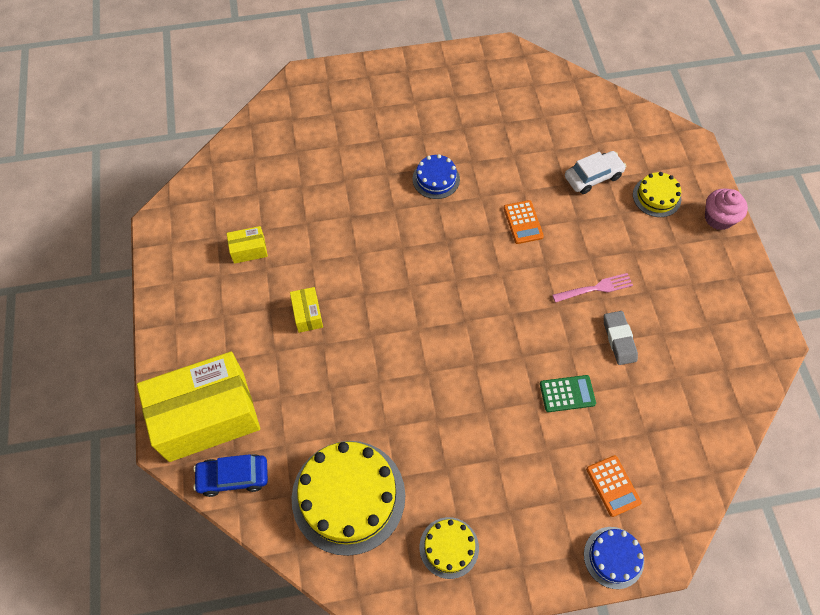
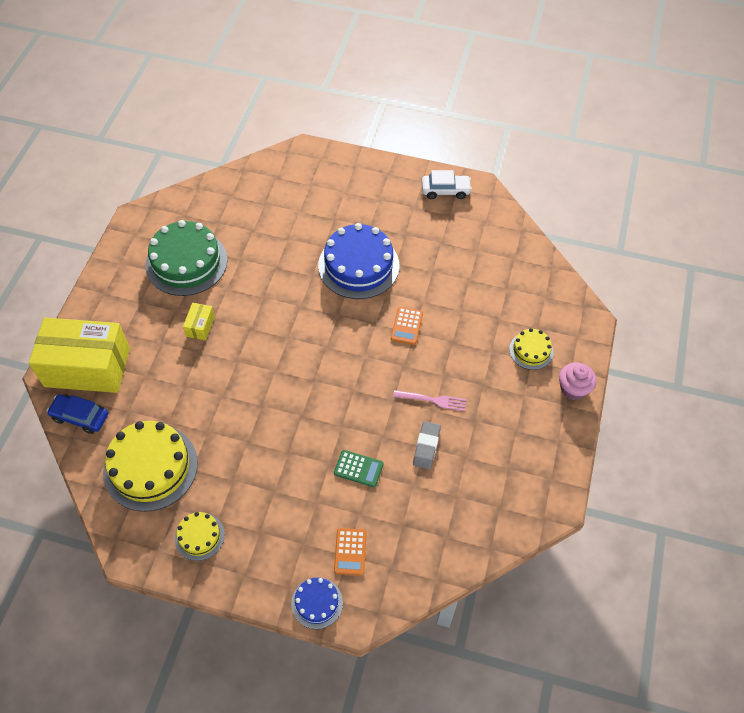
camera: 25 degrees right, 5 degrees down
yellow box [226,226,268,264] -> green cake [145,220,228,296]
blue cake [412,154,460,199] -> blue cake [318,223,399,299], size x1.96
white car [565,151,626,194] -> white car moved to [422,170,472,199]

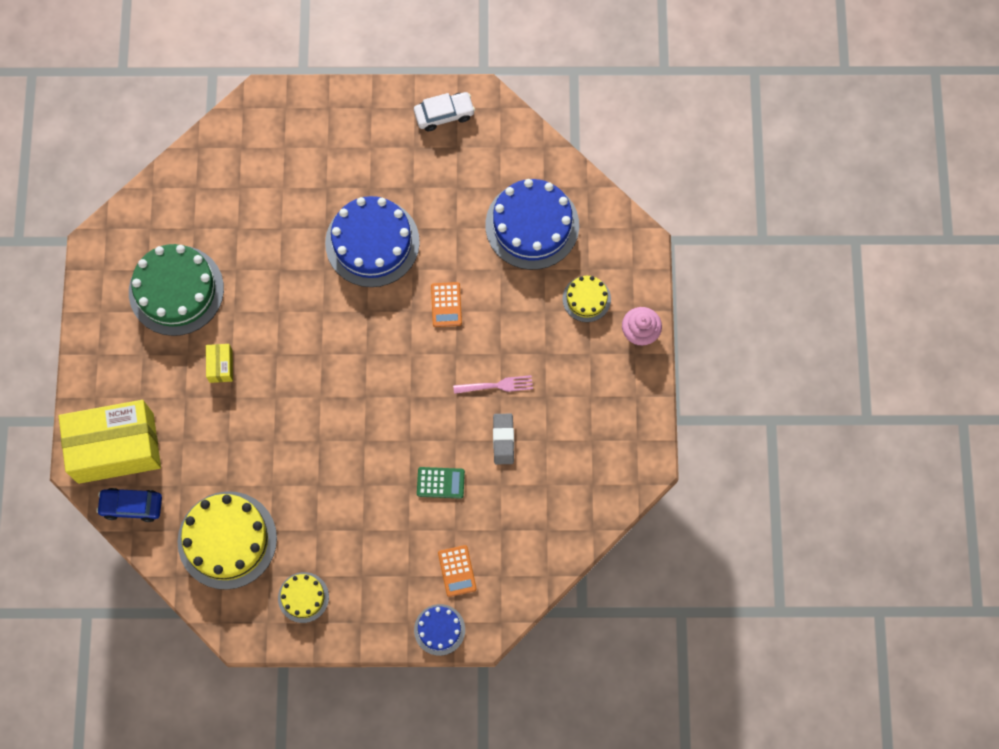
camera: 15 degrees left, 15 degrees up
none -> blue cake [485,179,579,270]

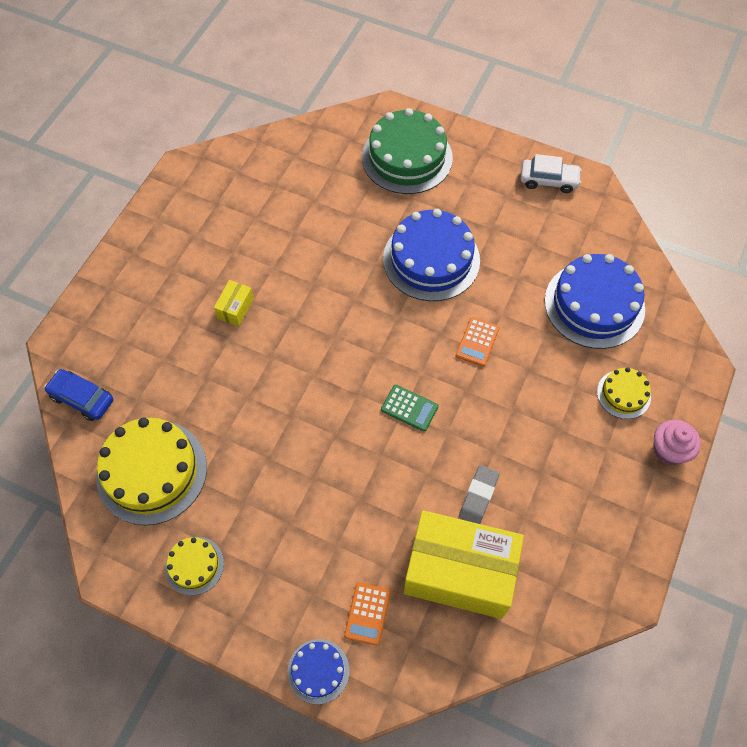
camera: 25 degrees right, 10 degrees down
yellow box [59,400,161,484] -> yellow box moved to [404,510,524,619]
green cake [129,244,224,336] -> green cake moved to [362,108,453,194]
green calculator [417,467,465,499] -> green calculator moved to [381,385,438,432]
pink fork [453,375,533,394] -> none

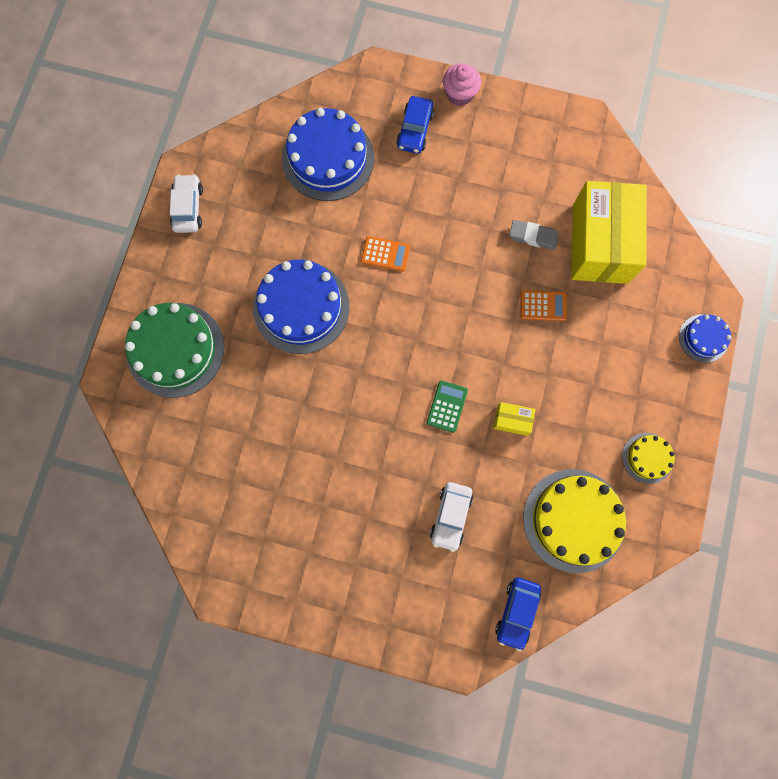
camera: 100 degrees left, 15 degrees up
yellow box [214,280,254,326] -> yellow box moved to [493,402,535,436]
orange calculator [344,582,391,646] -> orange calculator moved to [520,290,567,321]
green calculator [381,385,438,432] -> green calculator moved to [427,380,468,433]
yellow cake [597,367,651,419] -> blue car [396,96,434,154]
none -> white car [430,482,473,552]

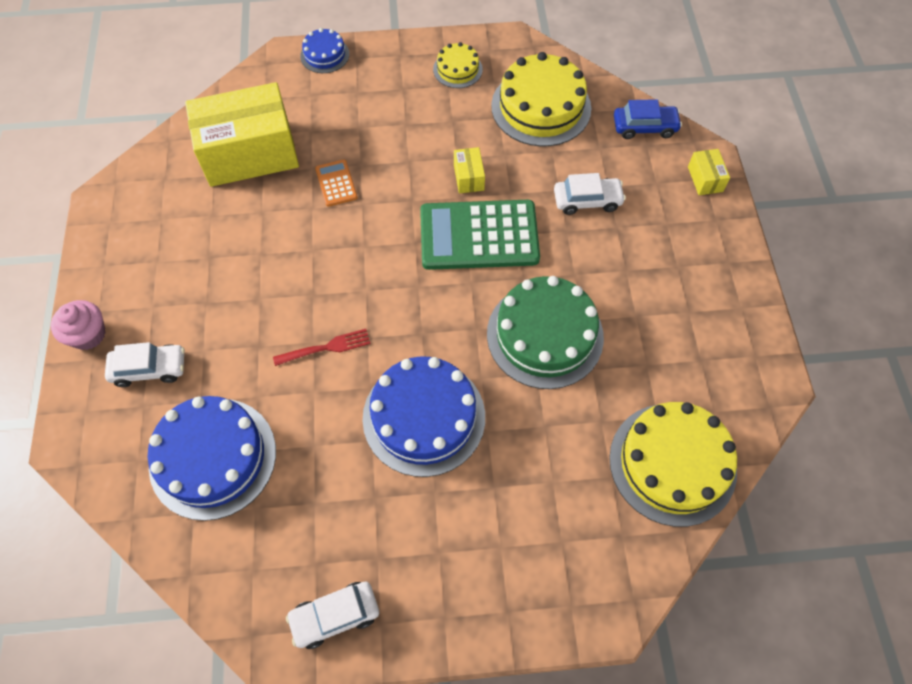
camera: 110 degrees left, 15 degrees down
green cake [125,303,224,398] -> green cake moved to [487,276,604,389]
orange calculator [361,236,410,272] -> red fork [273,329,370,366]
blue car [396,96,434,154] -> white car [105,342,185,387]
green calculator [427,380,468,433] -> green calculator [420,200,540,270], size x2.23
grey eraser [509,220,559,250] -> none
none -> yellow cake [609,402,737,527]
none -> yellow box [688,149,730,195]

